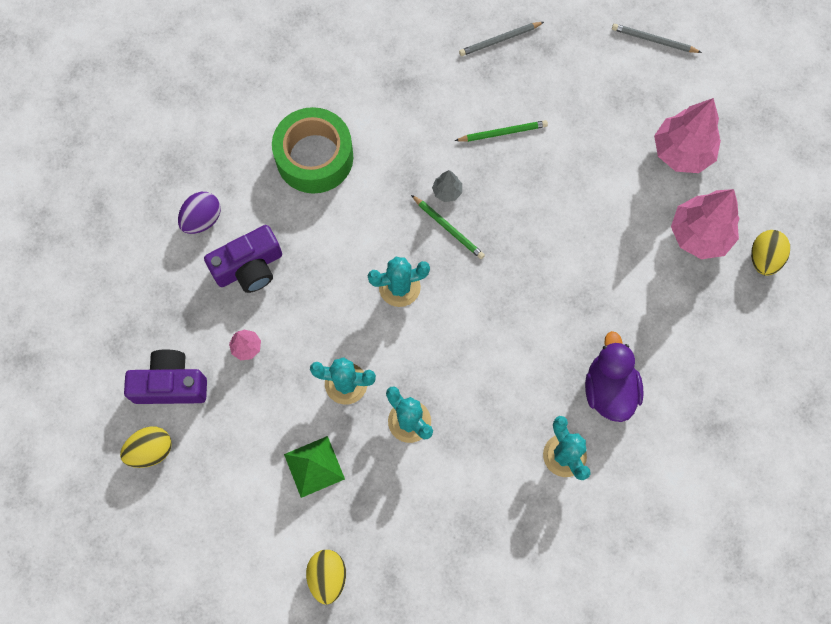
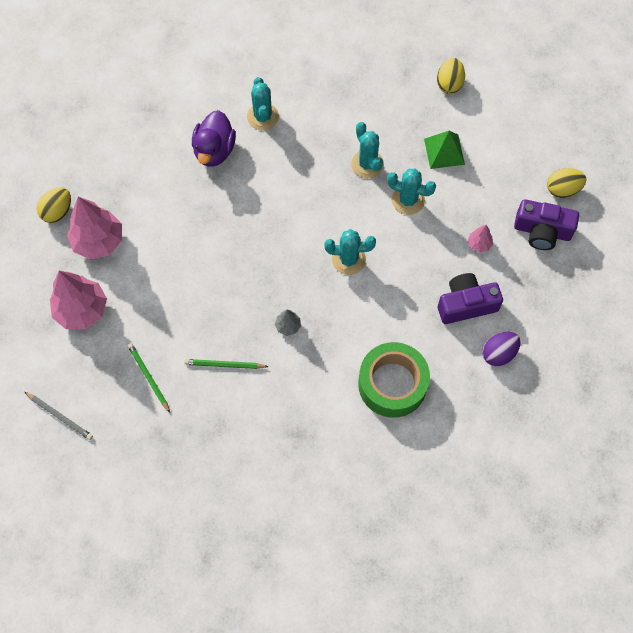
camera: 165 degrees left, 5 degrees down
green pencil [411,195,485,259] -> green pencil moved to [127,343,170,413]
grey pencil [459,22,544,56] -> none

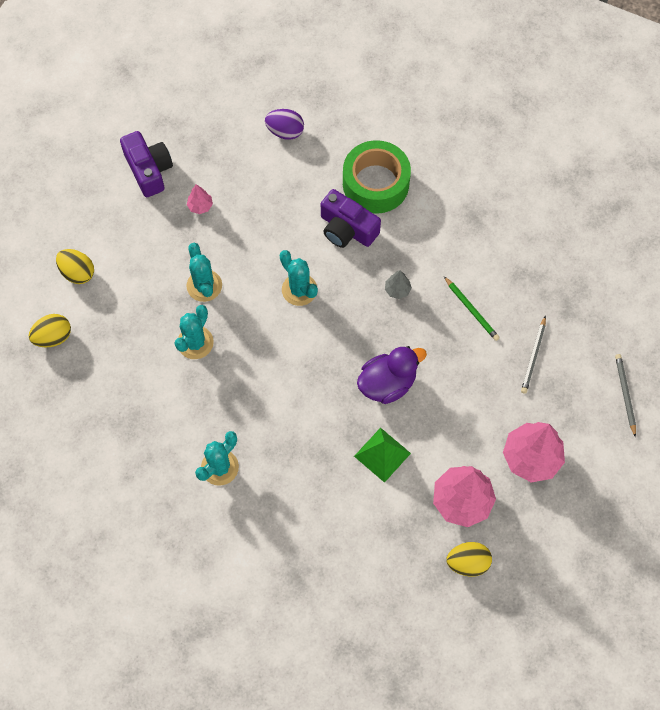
camera: 130 degrees left, 0 degrees up
green pencil [127,343,170,413] -> grey pencil [521,315,546,394]
purple duck [192,110,236,167] -> purple duck moved to [357,346,427,404]
green pyramid [424,131,465,169] -> green pyramid moved to [354,428,411,483]
purple camera [438,273,503,324] -> purple camera moved to [321,189,381,248]
yellow egg [547,168,586,198] -> yellow egg moved to [56,249,94,284]

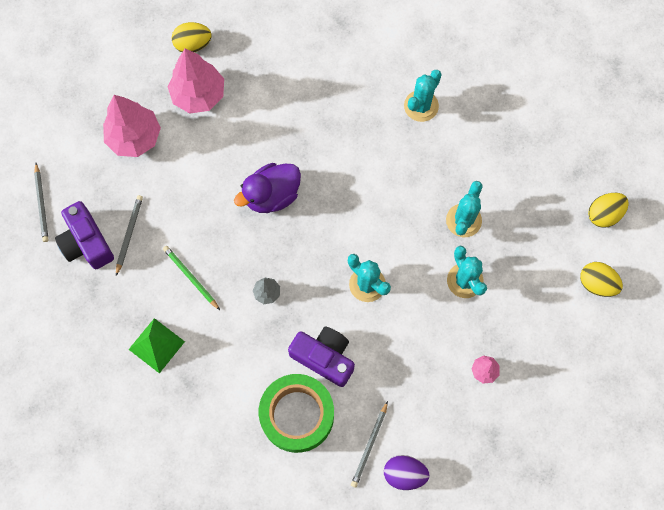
camera: 175 degrees right, 5 degrees up
purple camera [120,131,173,197] -> purple camera moved to [55,201,114,269]
green pyramid [354,428,411,483] -> green pyramid moved to [128,318,185,373]
none -> grey pencil [351,401,388,488]

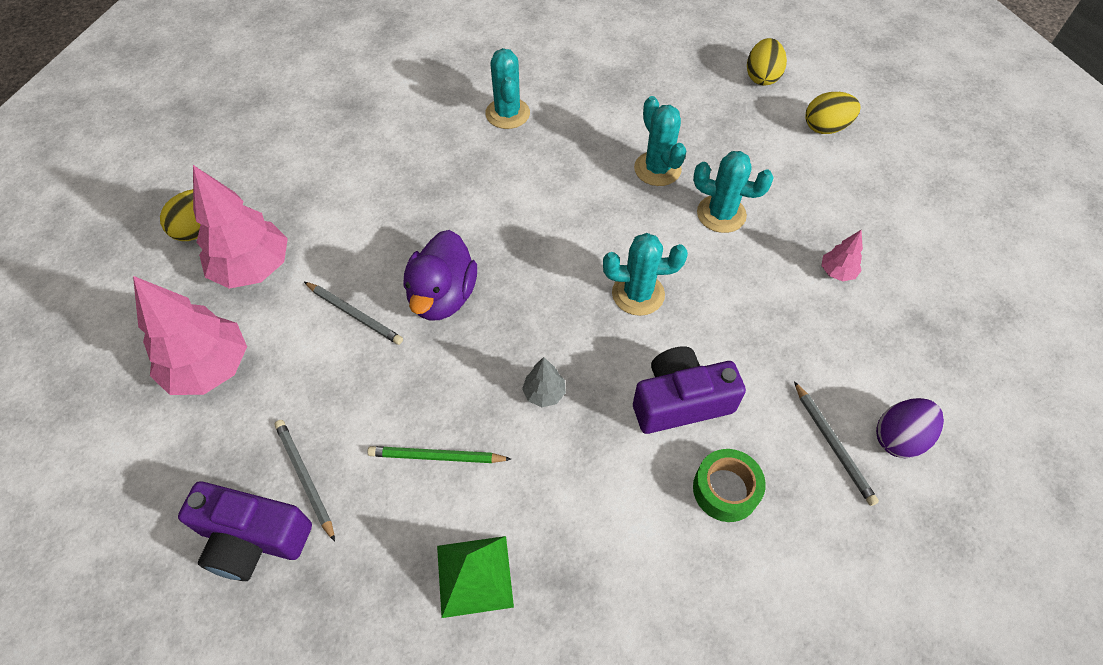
camera: 45 degrees left, 15 degrees down
grey pencil [34,163,49,242] -> grey pencil moved to [304,282,403,345]
green tape [259,374,334,453] -> green tape [693,449,766,522], size x0.55

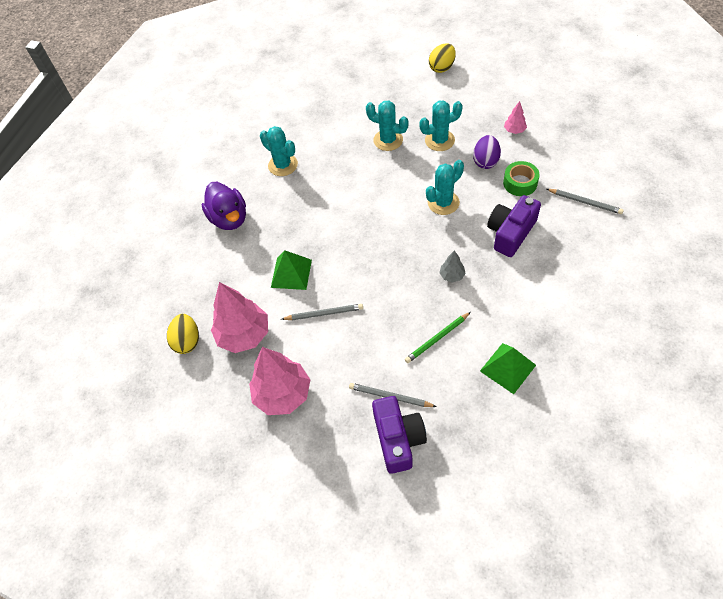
camera: 35 degrees left, 0 degrees up
purple camera [178,482,312,581] -> purple camera turned 75 degrees counterclockwise [372,396,427,474]
purple duck [404,230,477,320] -> purple duck moved to [202,182,246,230]
green tape [693,449,766,522] -> green tape moved to [503,161,540,196]
yellow egg [747,38,787,85] -> none
purple egg [876,398,944,459] -> purple egg moved to [473,135,501,169]
none -> green pyramid [271,250,312,290]

